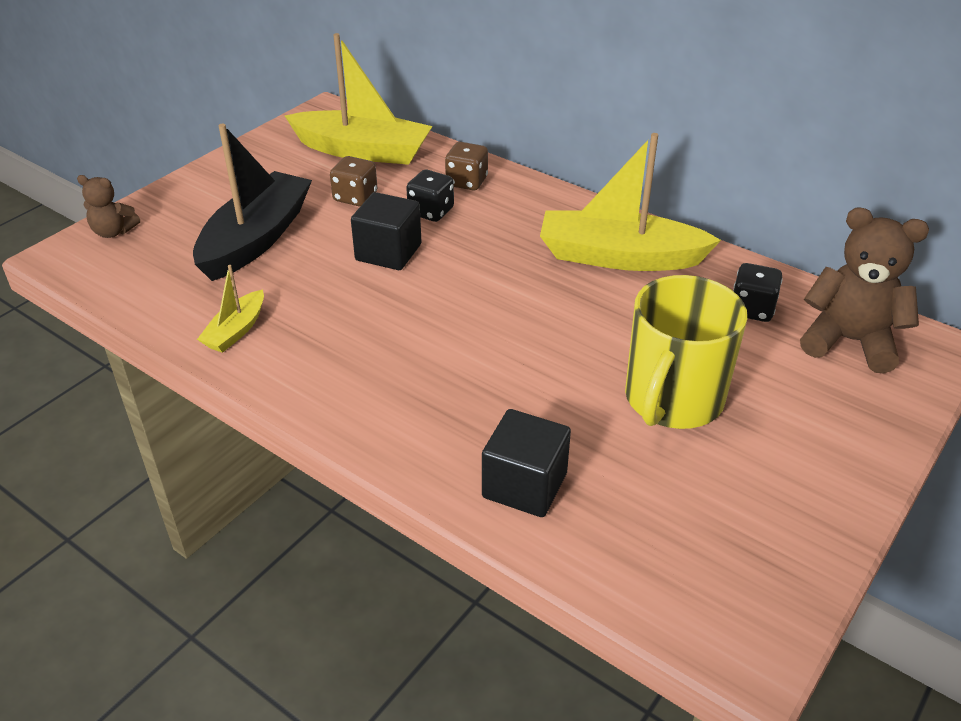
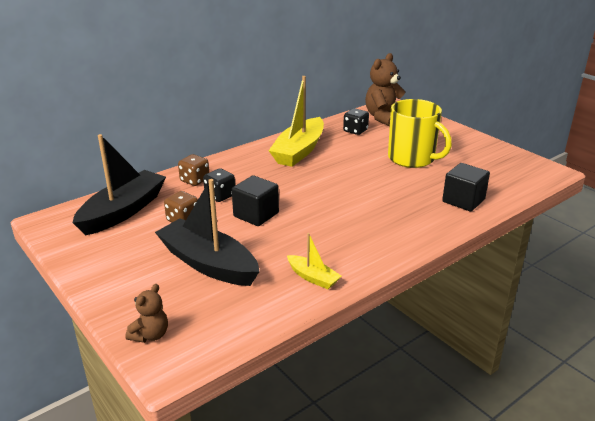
camera: 75 degrees left, 10 degrees down
yellow boat [285,33,433,165] -> black boat [73,134,166,235]

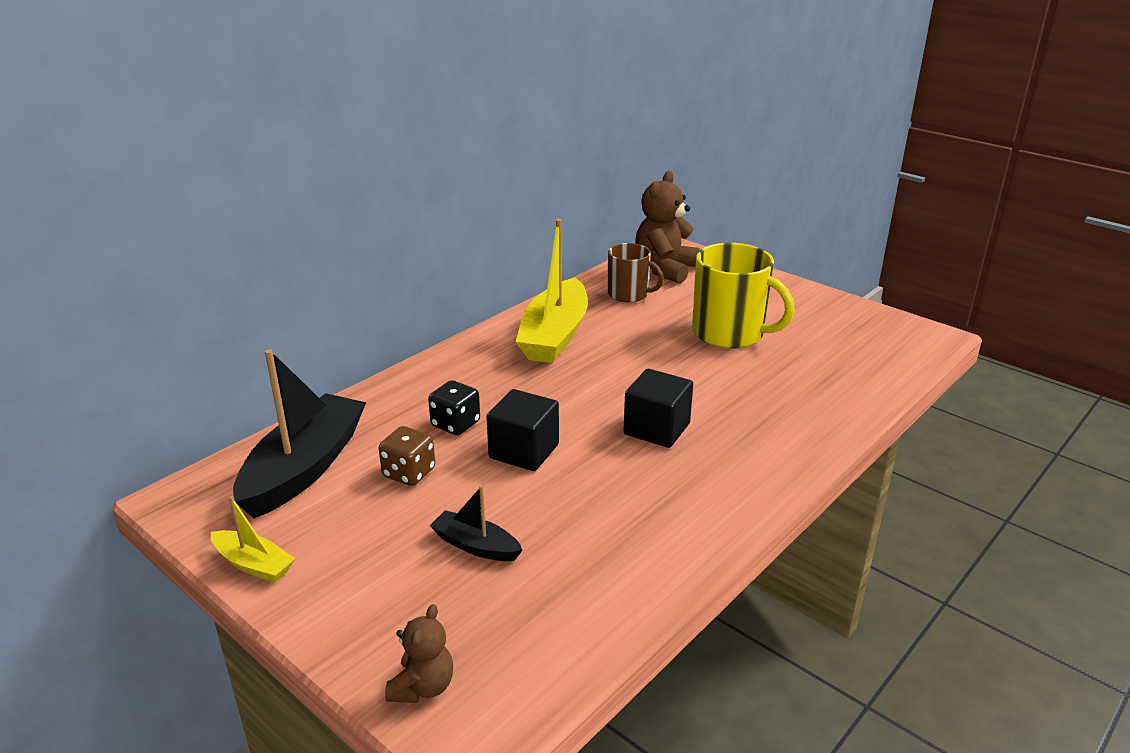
camera: 10 degrees left, 0 degrees up
black boat [155,179,260,286] -> black boat [430,485,522,561], size x0.49
brown dice [178,154,209,186] -> none
yellow boat [287,233,342,289] -> yellow boat moved to [211,496,296,583]
black dice [343,108,369,135] -> brown mug [608,243,664,302]
black cube [442,163,490,211] -> black cube moved to [624,369,693,448]

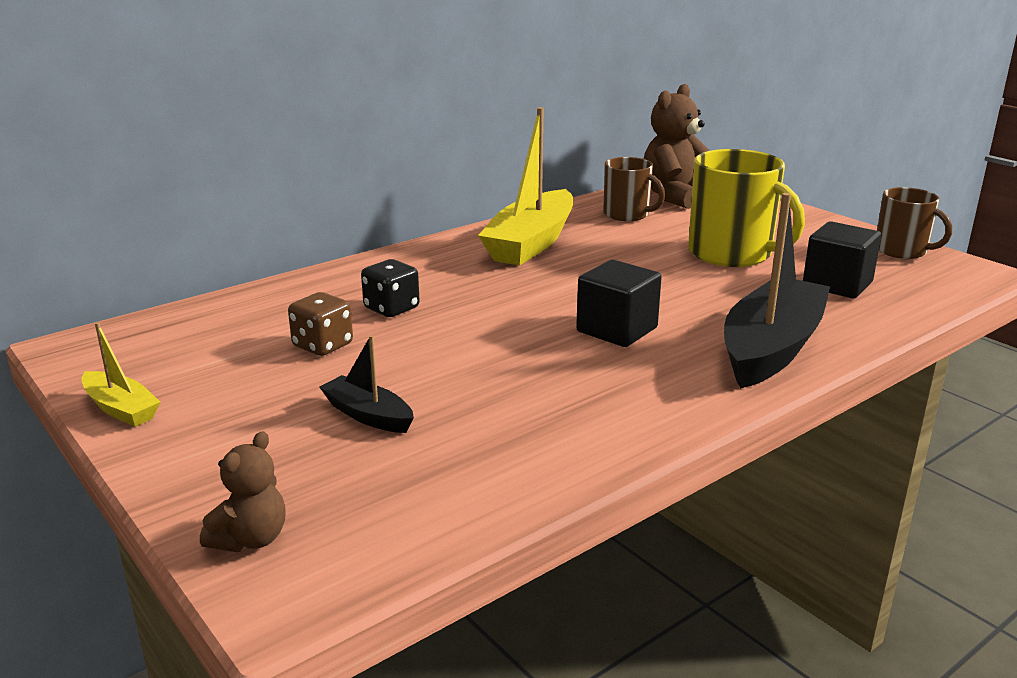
camera: 10 degrees right, 5 degrees down
black boat [233,349,366,518] -> black boat moved to [724,193,830,388]
black cube [486,389,559,471] -> black cube moved to [803,221,882,299]
none -> brown mug [877,187,952,259]

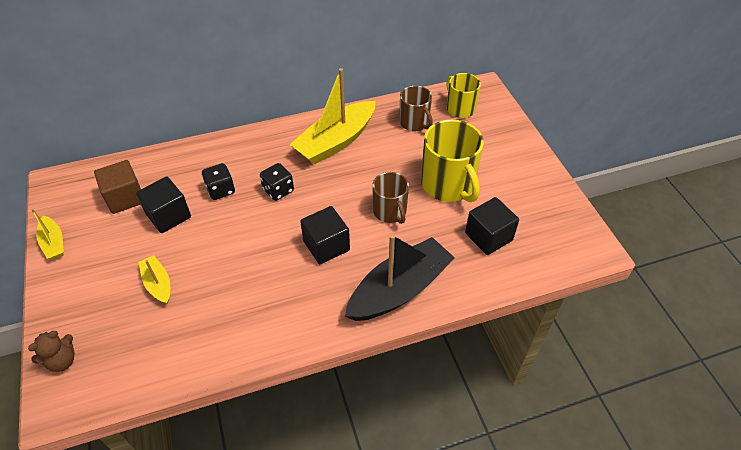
camera: 20 degrees right, 25 degrees up
brown dice [288,292,353,356] -> black cube [136,177,191,233]
black boat [319,335,414,433] -> yellow boat [138,255,170,304]
brown teddy bear [644,84,710,209] -> yellow mug [446,73,481,118]
brown mug [877,187,952,259] -> brown mug moved to [372,172,409,224]
none -> brown cube [94,160,141,214]
none -> black dice [260,163,294,201]

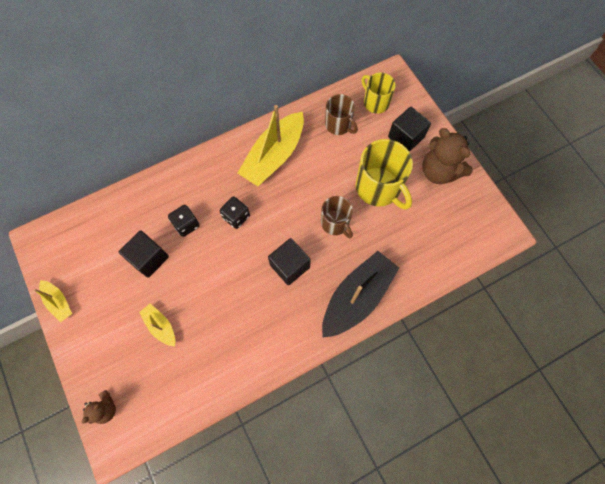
camera: 10 degrees left, 20 degrees up
brown cube [94,160,141,214] -> none
black cube [465,197,519,255] -> black cube moved to [388,107,431,152]
none -> brown teddy bear [422,128,473,184]

